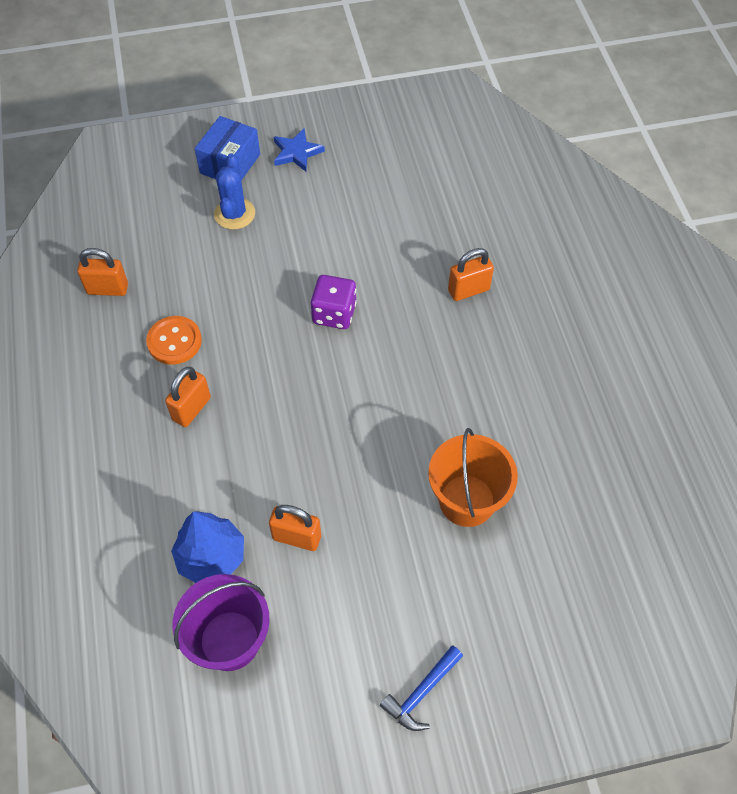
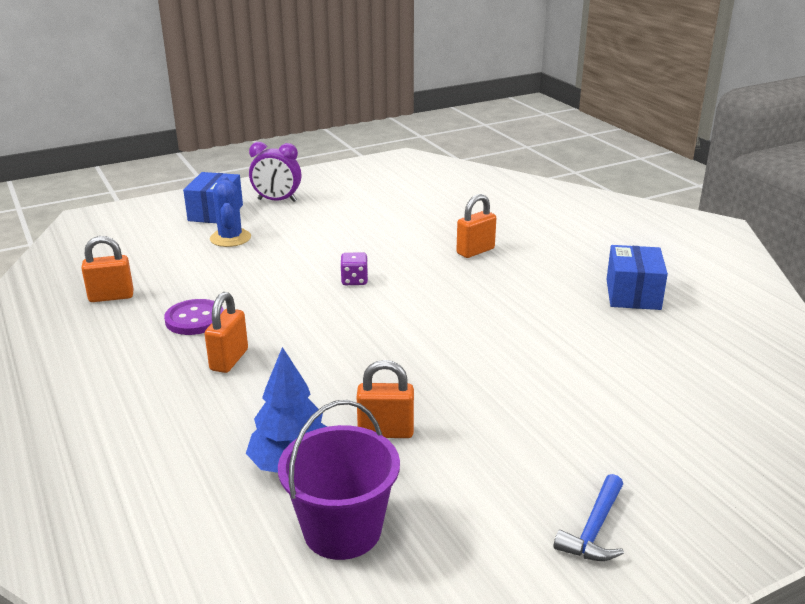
camera: 15 degrees left, 30 degrees down
orange button [146,316,202,365] -> purple button [164,299,224,335]
blue star [274,128,325,172] -> purple clock [249,142,302,202]
purple dice [310,275,357,329] -> purple dice [340,252,368,285], size x0.66
orange bucket [428,428,518,527] -> none
none -> blue box [606,245,668,310]

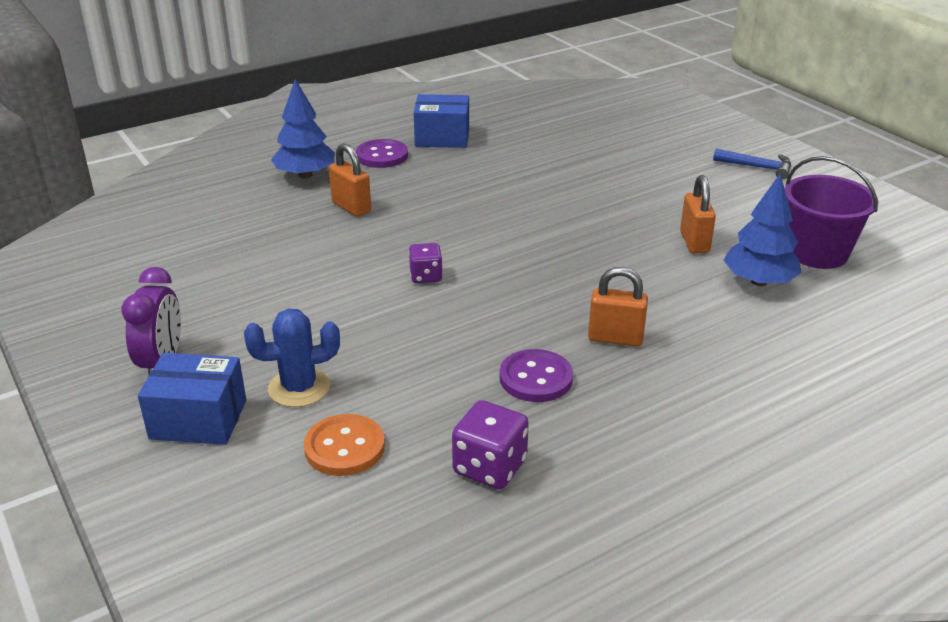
camera: 95 degrees left, 5 degrees up
orange padlock [81,236,134,302] -> purple dice [452,400,529,489]
none -> blue tree [271,79,335,179]
none -> orange button [304,414,385,476]
none -> purple button [356,139,408,168]

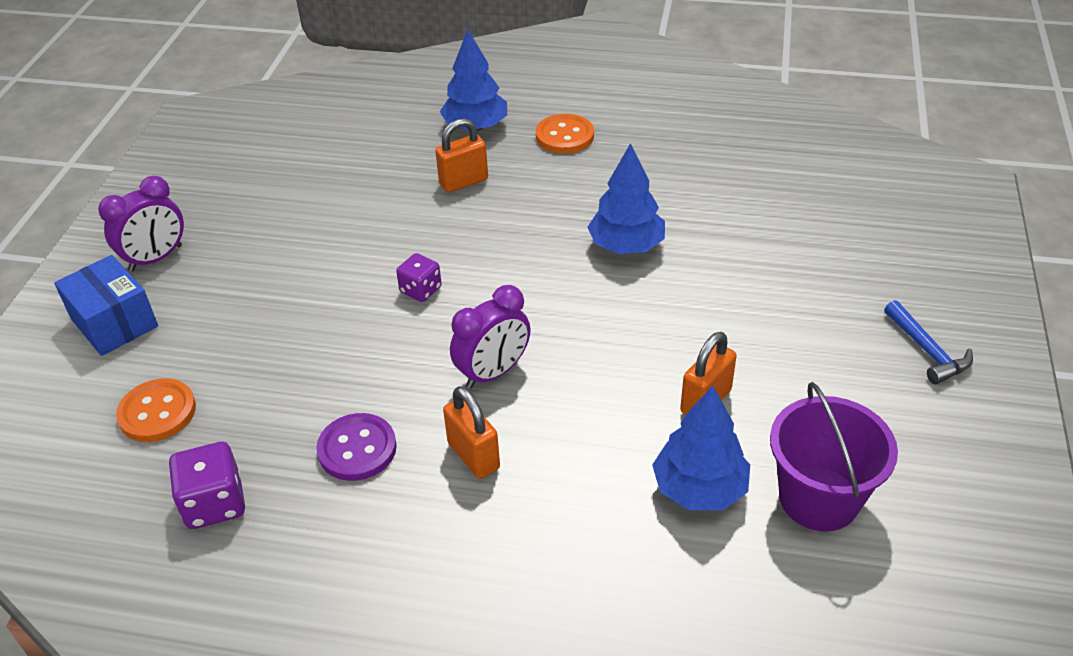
camera: 45 degrees right, 10 degrees up
blue cactus [244,309,340,407] -> none
orange padlock [329,143,371,217] -> orange padlock turned 60 degrees clockwise [435,118,488,193]
purple button [356,139,408,168] -> orange button [536,114,594,154]
blue box [414,94,469,148] -> none
none -> purple clock [450,285,531,389]
none -> blue tree [588,143,665,254]

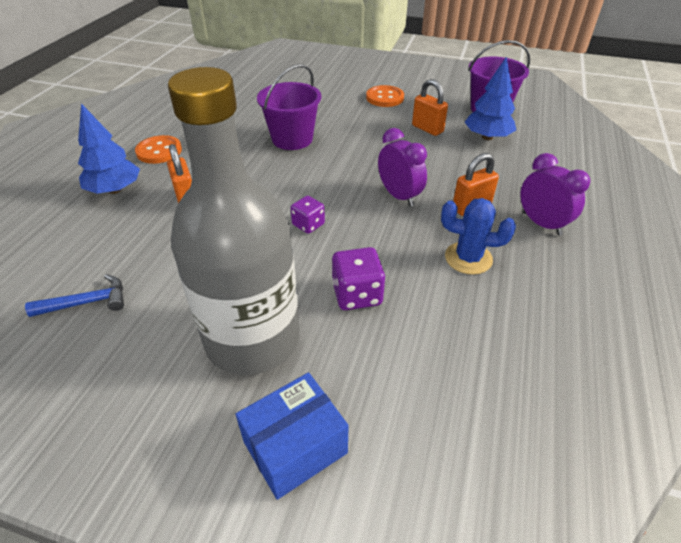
camera: 85 degrees left, 0 degrees up
purple clock [98,176,184,272] -> purple clock moved to [521,153,591,236]
orange button [116,379,196,442] -> orange button moved to [366,85,404,107]
purple dice [169,442,245,529] -> purple dice moved to [332,247,385,310]
purple button [316,413,397,481] -> blue cactus [441,198,516,275]
blue tree [588,143,665,254] -> purple bucket [257,64,321,150]
blue hammer [884,300,973,384] -> blue hammer moved to [25,274,124,317]
none -> grey bottle [168,67,300,375]

